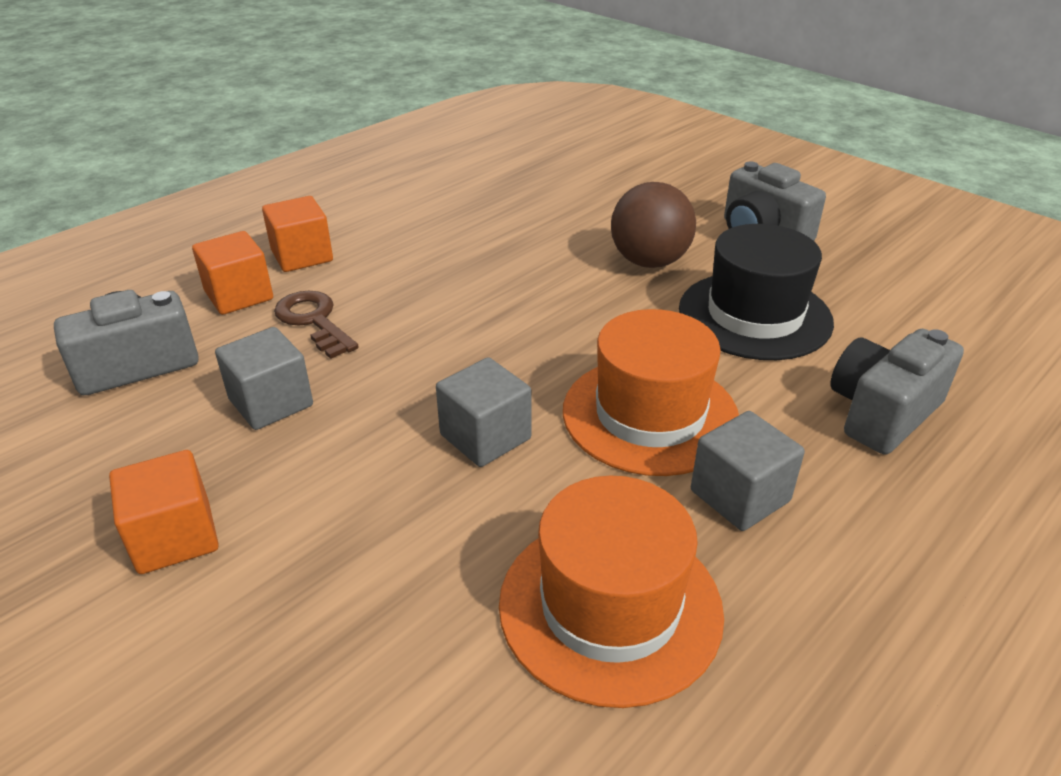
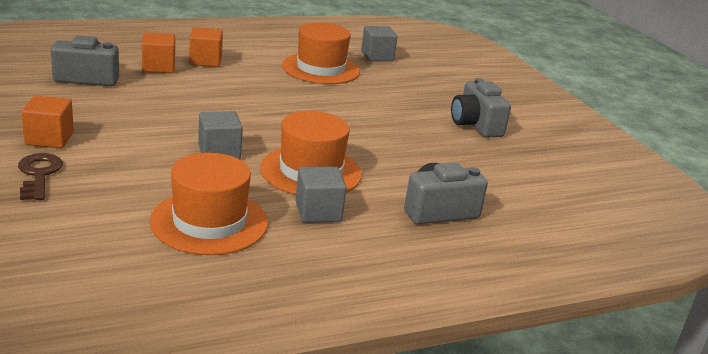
camera: 20 degrees right, 10 degrees down
grey cube [215,327,313,430] -> grey cube moved to [361,26,397,61]
brown key [274,291,359,359] -> brown key moved to [18,153,63,200]
brown ball [611,182,696,268] -> none
black hat [679,224,834,360] -> none
none -> orange hat [282,22,360,84]

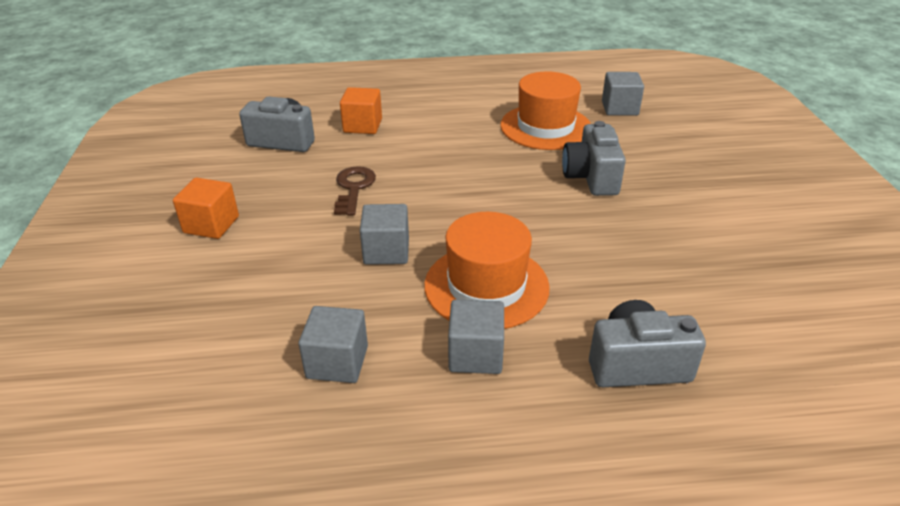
camera: 20 degrees right, 10 degrees up
brown key [18,153,63,200] -> brown key moved to [334,166,376,216]
orange hat [150,153,268,255] -> grey cube [298,306,368,383]
orange cube [189,27,223,67] -> none
grey camera [451,78,511,138] -> grey camera moved to [562,121,626,196]

